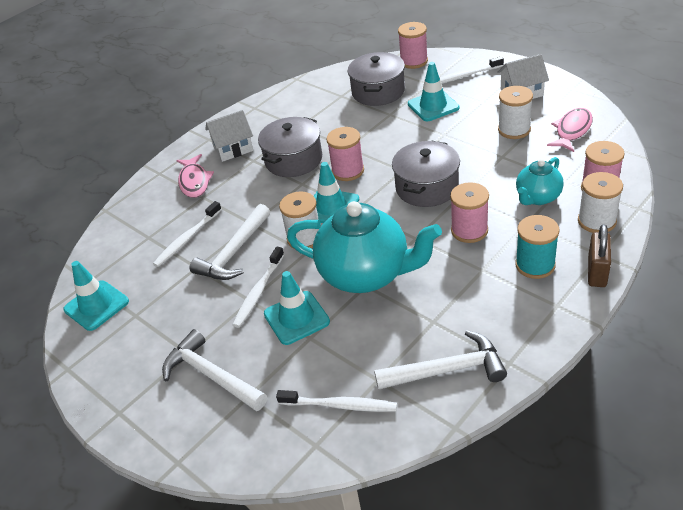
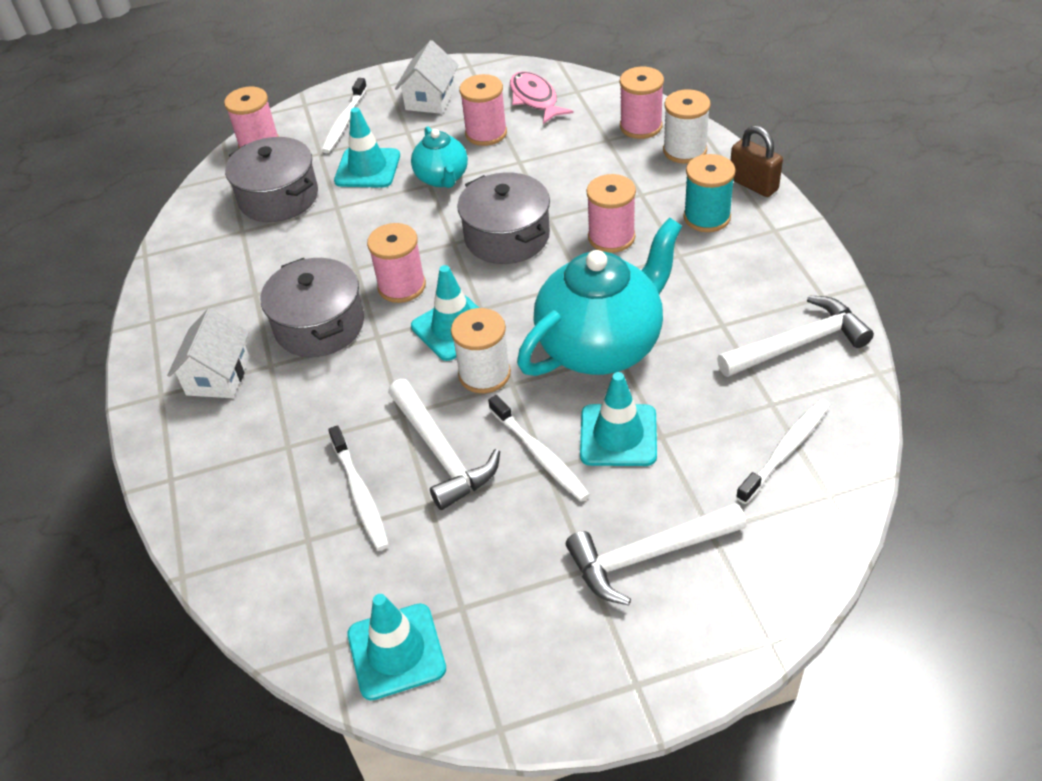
camera: 60 degrees left, 5 degrees up
pink fish [176,154,214,198] -> none
white hammer [374,330,507,390] -> white hammer turned 45 degrees clockwise [717,295,874,377]
white spool [498,86,533,139] -> pink spool [459,74,507,146]
turquoise teapot [516,157,564,205] -> turquoise teapot moved to [411,126,468,188]

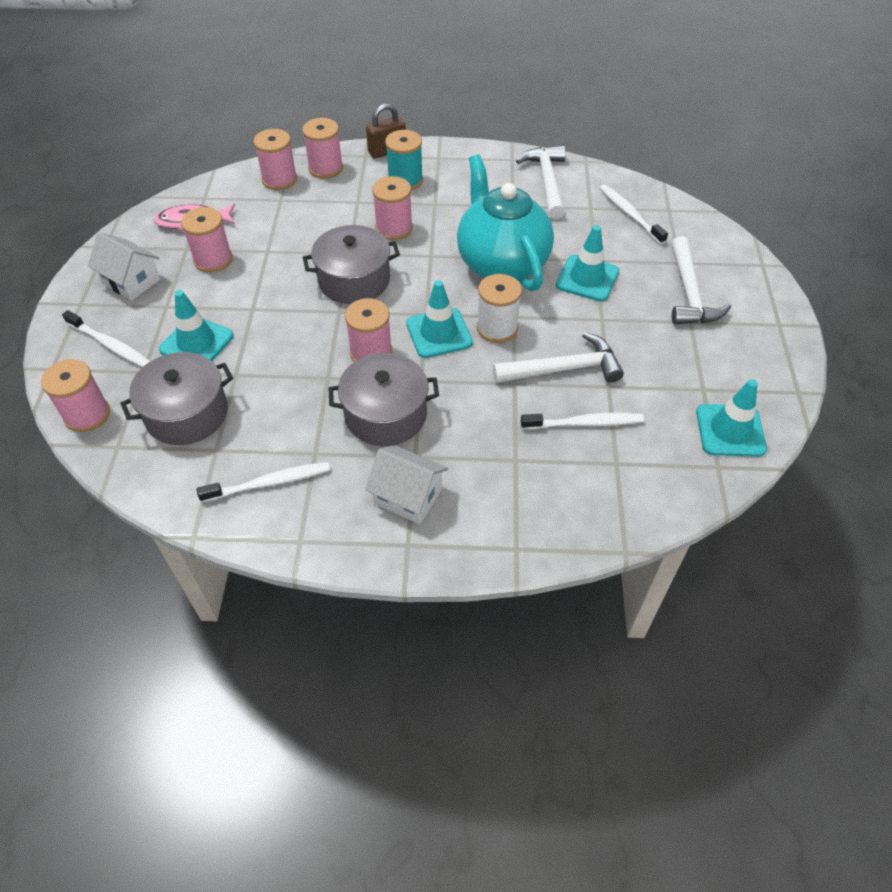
camera: 75 degrees left, 5 degrees up
turquoise teapot [411,126,468,188] -> none
white toothbrush [488,395,590,502] -> white toothbrush moved to [197,462,330,503]
white spool [663,89,711,164] -> pink spool [302,118,343,179]

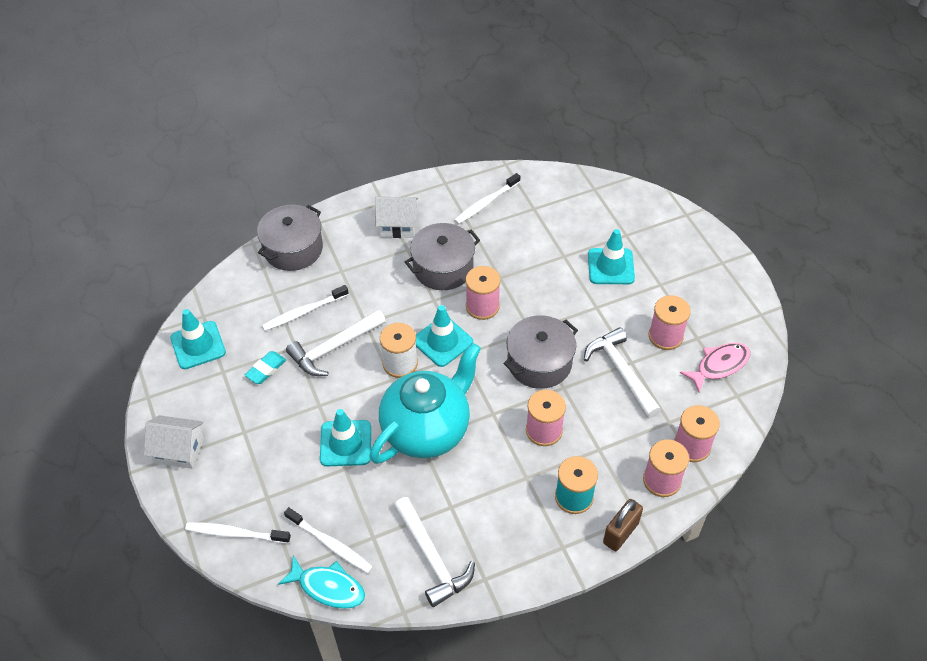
camera: 155 degrees right, 0 degrees up
pink spool [41,359,110,432] -> none
white toothbrush [62,310,151,367] -> white toothbrush moved to [185,522,291,544]
white house [88,232,160,301] -> white house moved to [144,415,204,469]
grey pot [120,352,233,445] -> grey pot moved to [257,205,323,271]
turquoise teapot [457,154,554,291] -> turquoise teapot turned 90 degrees counterclockwise [369,343,481,464]
white hammer [671,236,731,324] -> white hammer moved to [584,327,661,418]
none -> turquoise eraser [245,351,286,384]
none -> turquoise fish [278,555,365,609]

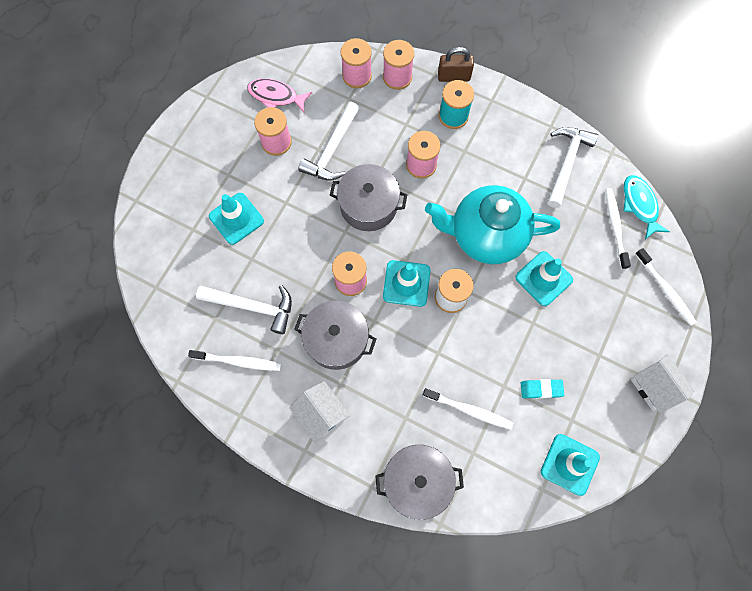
camera: 130 degrees left, 20 degrees up
white hammer [286,309,386,376] -> white hammer moved to [196,285,292,334]

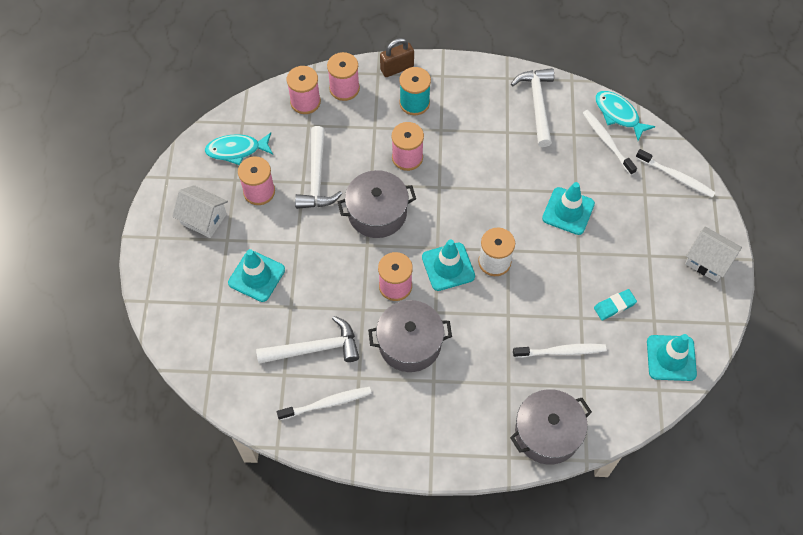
camera: 25 degrees left, 10 degrees down
pink fish [247,78,312,112] -> turquoise fish [204,133,273,165]
white house [289,381,350,443] -> white house moved to [172,185,228,238]
turquoise teapot [425,185,560,264] -> none

